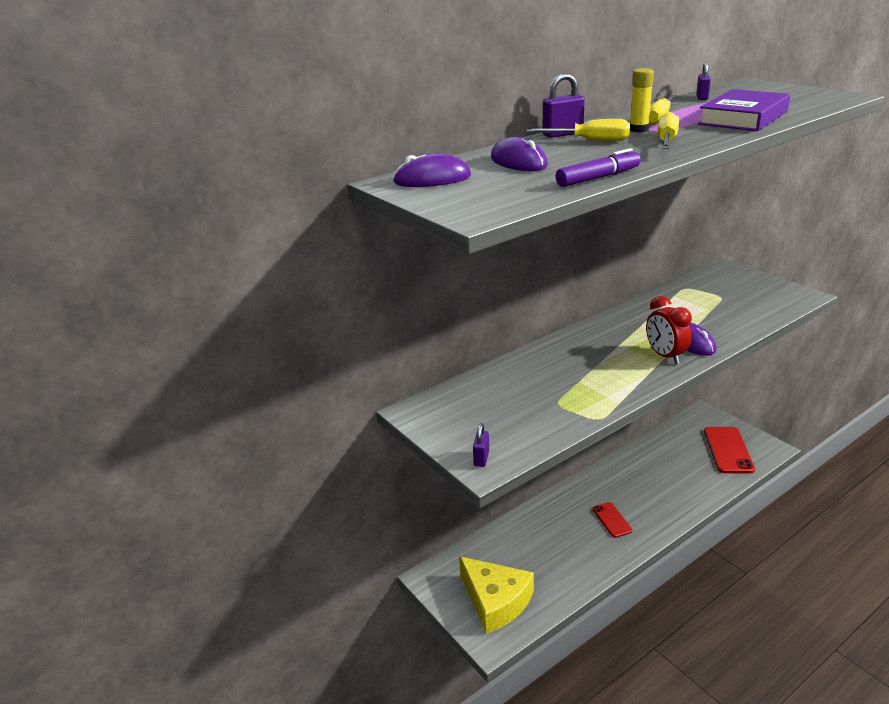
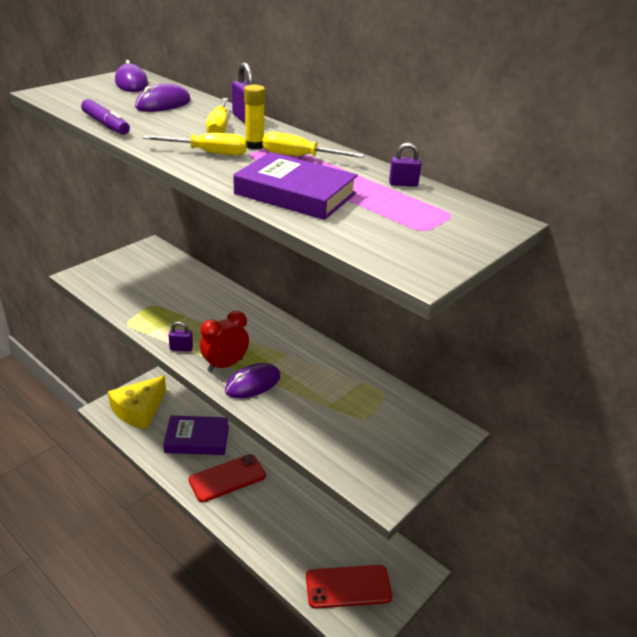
camera: 75 degrees right, 5 degrees up
purple padlock [473,423,489,467] -> purple padlock moved to [168,322,193,351]
red phone [592,502,632,538] -> red phone [188,454,266,502], size x1.72
none -> purple book [163,416,229,455]

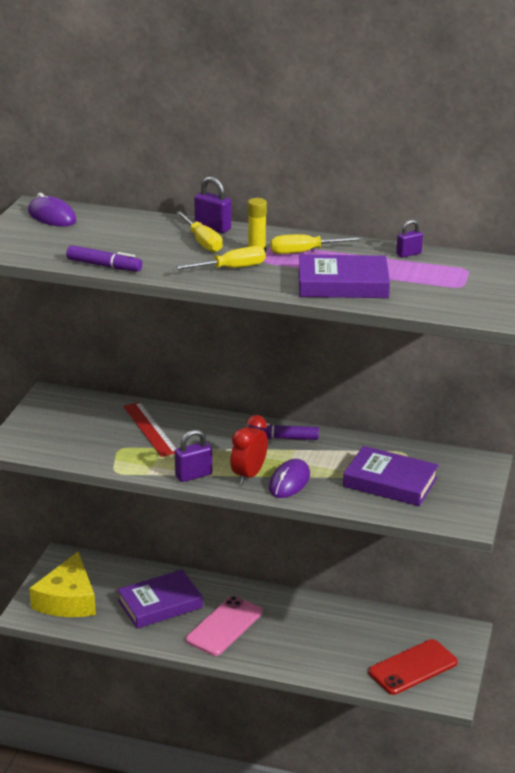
camera: 25 degrees left, 5 degrees down
purple mouse [135,84,191,112] -> none
purple padlock [168,322,193,351] -> purple padlock [175,430,212,482], size x1.51
red phone [188,454,266,502] -> pink phone [186,596,262,656]
none -> red ruler [123,402,176,457]
none -> purple marker [248,423,319,440]
none -> purple book [343,446,438,506]

